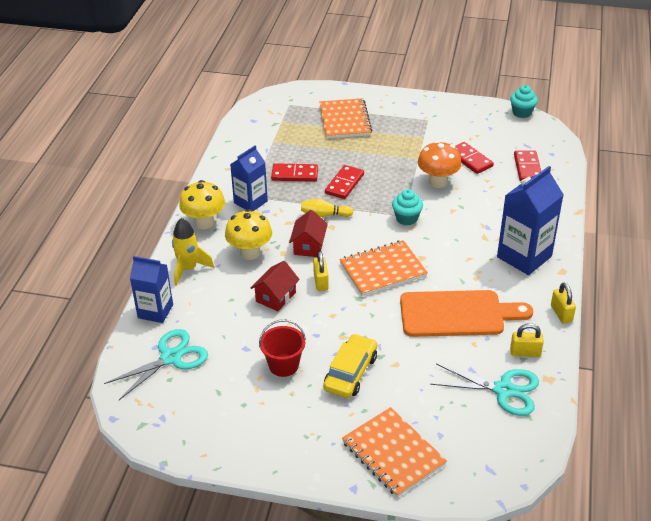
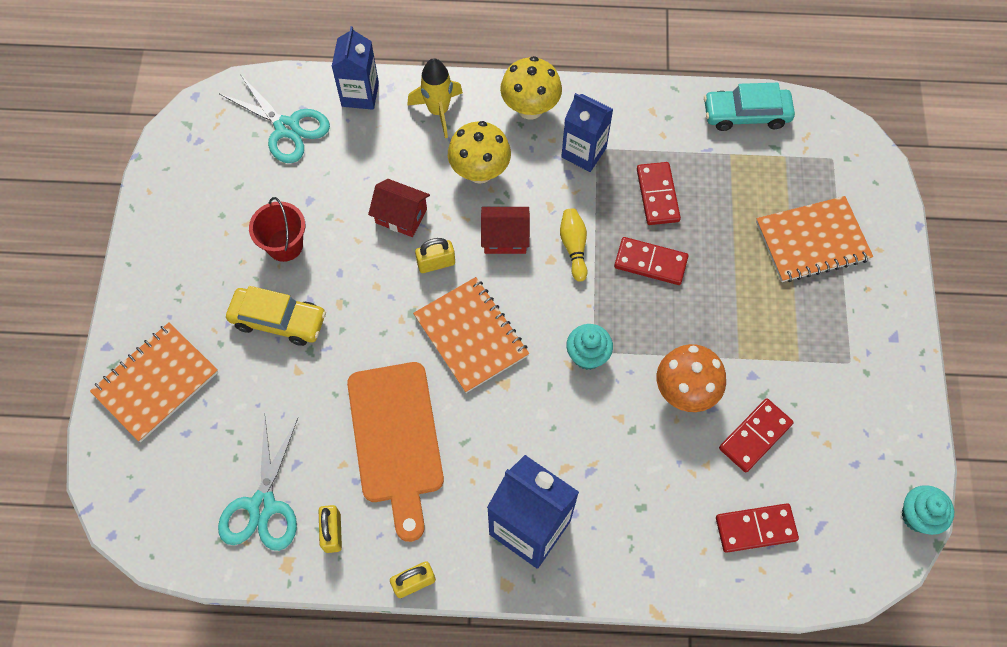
camera: 80 degrees right, 25 degrees up
none -> turquoise car [704,83,795,131]

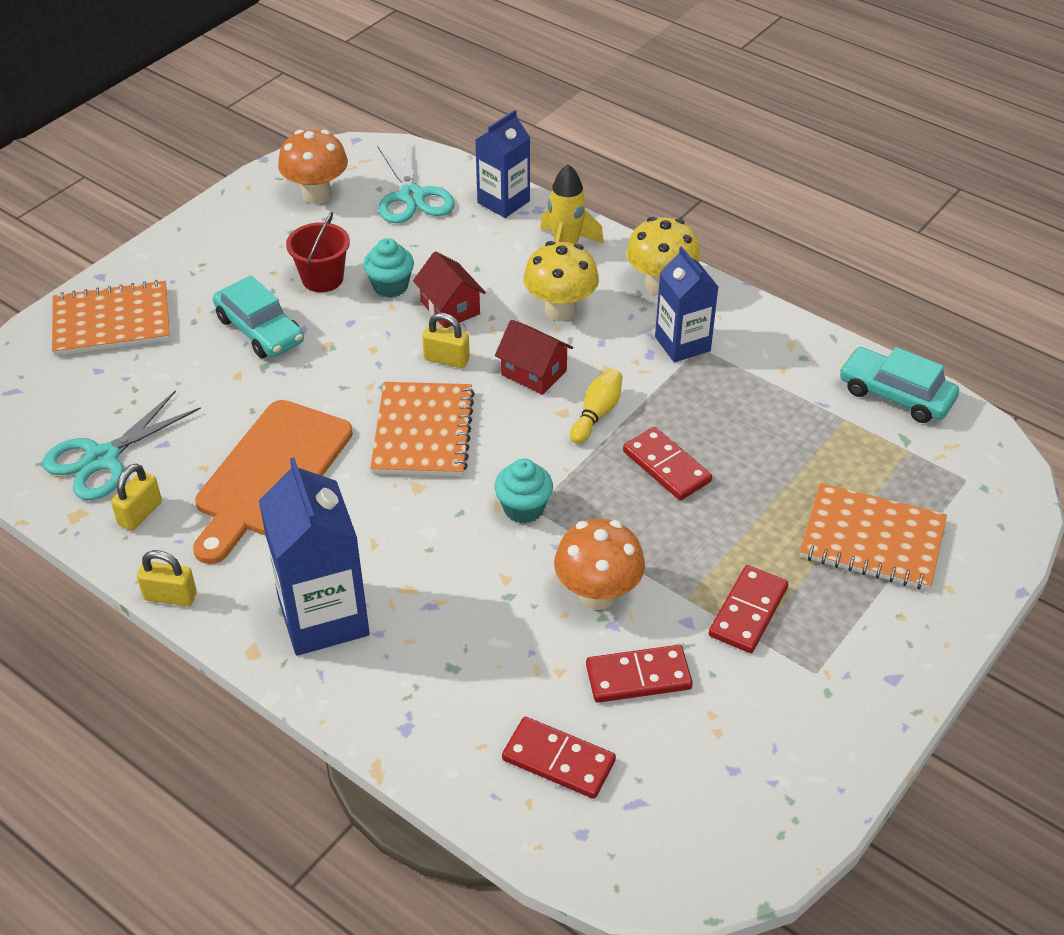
camera: 35 degrees right, 20 degrees down
yellow car [226,286,326,346] -> turquoise car [213,275,304,358]
red domino [637,162,681,225] -> red domino moved to [709,565,788,653]
turquoise cupcake [902,485,954,535] -> turquoise cupcake moved to [363,238,414,298]
none -> orange mushroom [278,129,348,204]

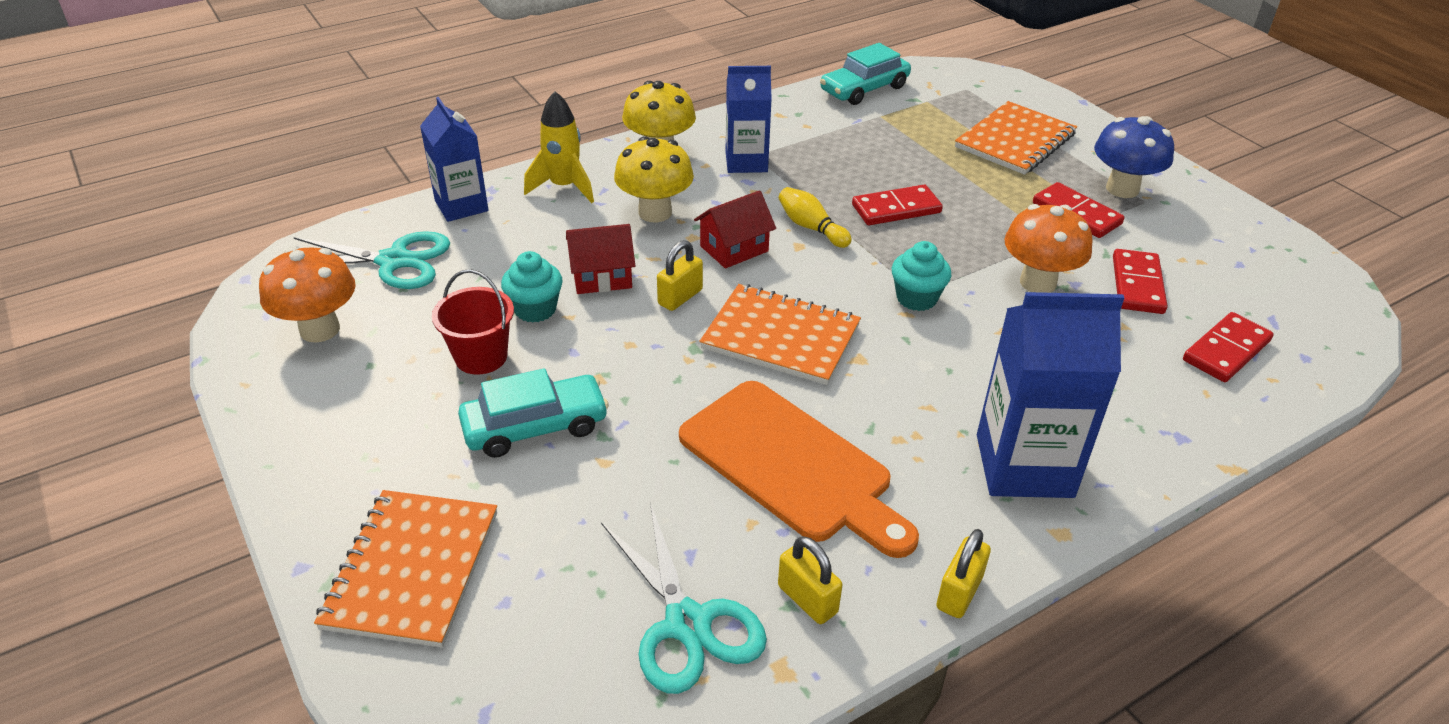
camera: 70 degrees left, 5 degrees down
none -> blue mushroom [1094,116,1174,198]

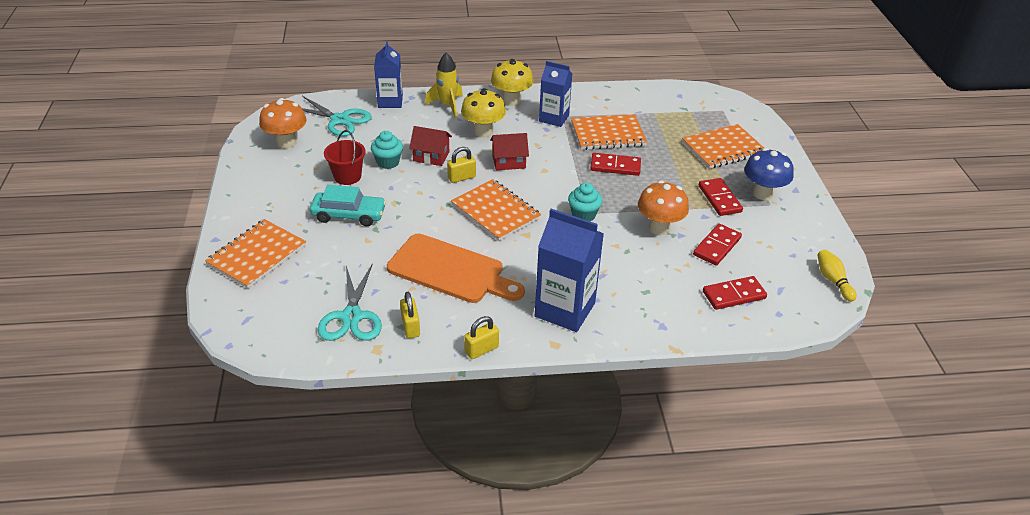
camera: 25 degrees right, 0 degrees up
orange cutting board [679,381,919,558] -> orange cutting board turned 45 degrees counterclockwise [387,234,525,303]
yellow bowling pin [779,187,852,248] -> yellow bowling pin moved to [818,250,857,302]
turquoise car [820,43,911,105] -> none
none -> orange notebook [571,114,647,150]

